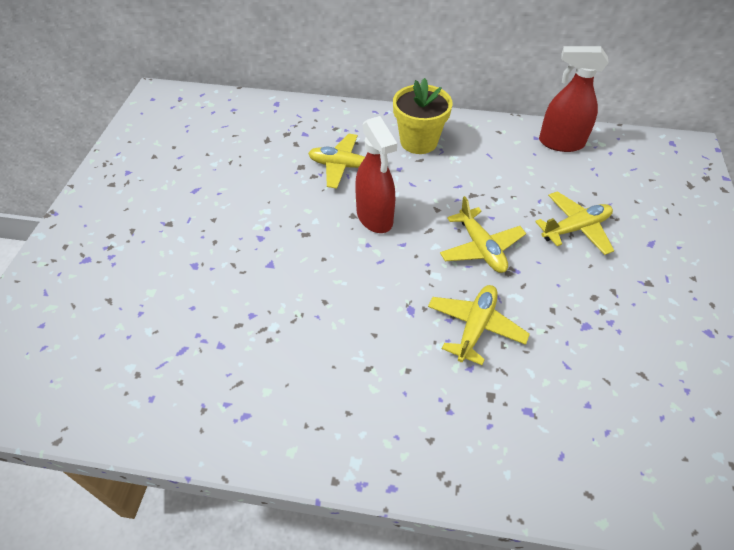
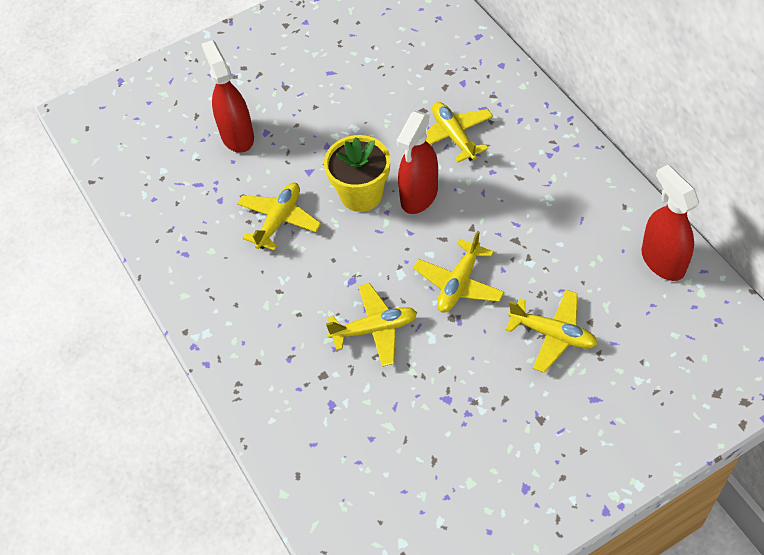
camera: 55 degrees right, 5 degrees up
yellow flower pot [393,78,453,154] -> yellow flower pot moved to [324,135,390,212]
none -> red spray bottle [202,40,254,153]
none -> yellow plane [237,183,321,251]

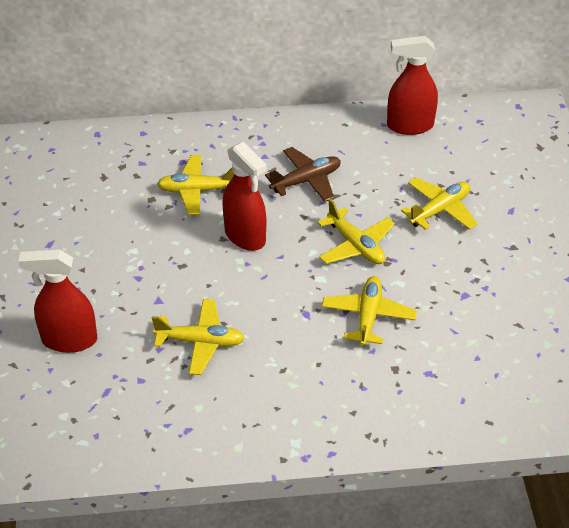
camera: 70 degrees left, 10 degrees down
yellow plane [237,183,321,251] -> yellow plane turned 135 degrees clockwise [152,299,244,375]
yellow flower pot [324,135,390,212] -> none
none -> brown plane [265,147,341,202]

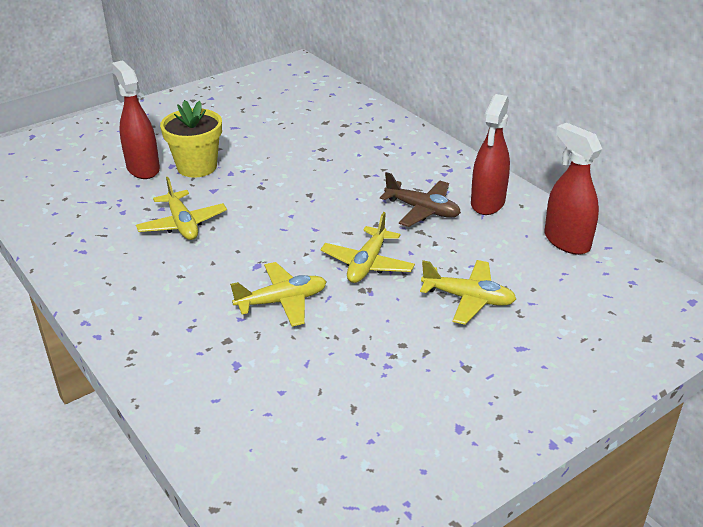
camera: 60 degrees right, 10 degrees down
yellow plane [157,155,234,215] -> none
red spray bottle [222,142,267,251] -> red spray bottle moved to [471,94,510,215]
none -> yellow flower pot [160,100,222,178]

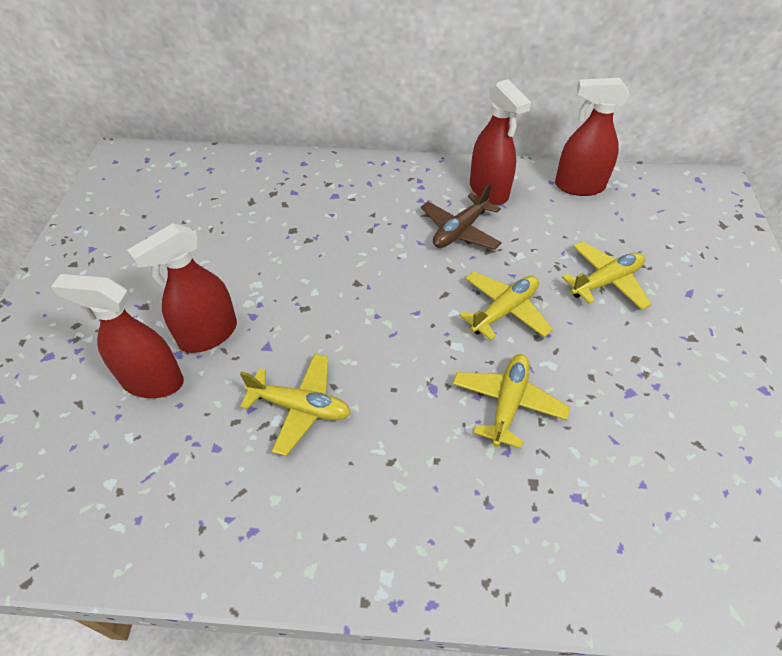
camera: 50 degrees left, 15 degrees up
yellow flower pot [160,100,222,178] -> red spray bottle [127,223,237,353]
yellow plane [320,212,415,283] -> yellow plane turned 105 degrees counterclockwise [459,271,553,340]
brown plane [380,172,461,227] -> brown plane turned 150 degrees clockwise [421,183,502,250]

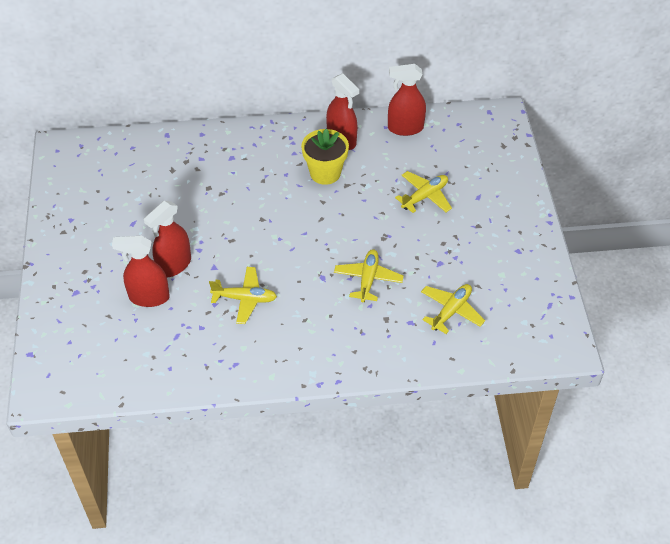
camera: 10 degrees left, 0 degrees up
brown plane [421,183,502,250] -> yellow flower pot [301,129,349,185]
yellow plane [459,271,553,340] -> yellow plane moved to [421,284,485,334]

